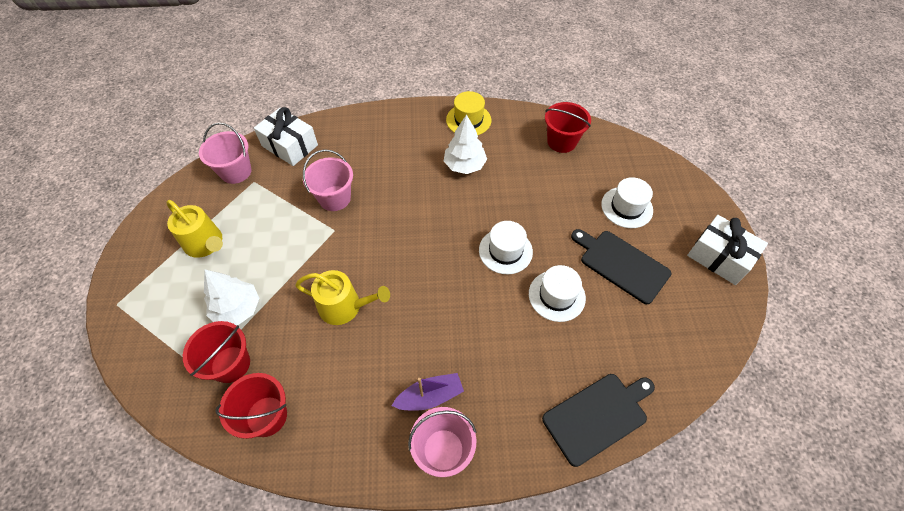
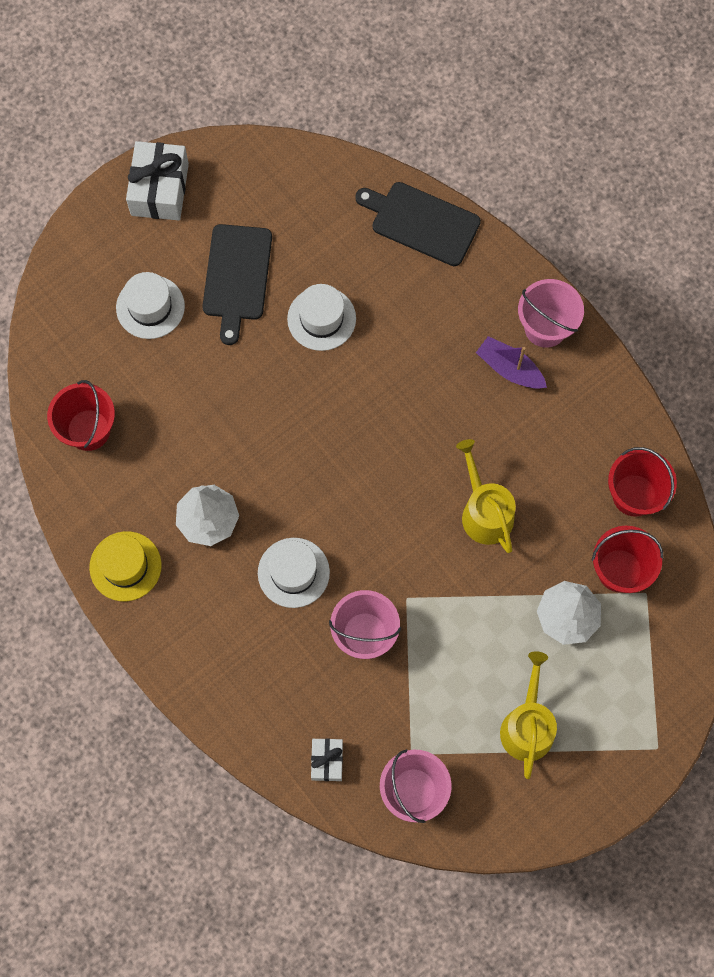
camera: 125 degrees left, 15 degrees up
white gift [254,107,318,166] -> white gift [311,738,343,781], size x0.55
white hat [479,221,533,274] -> white hat moved to [258,538,330,608]

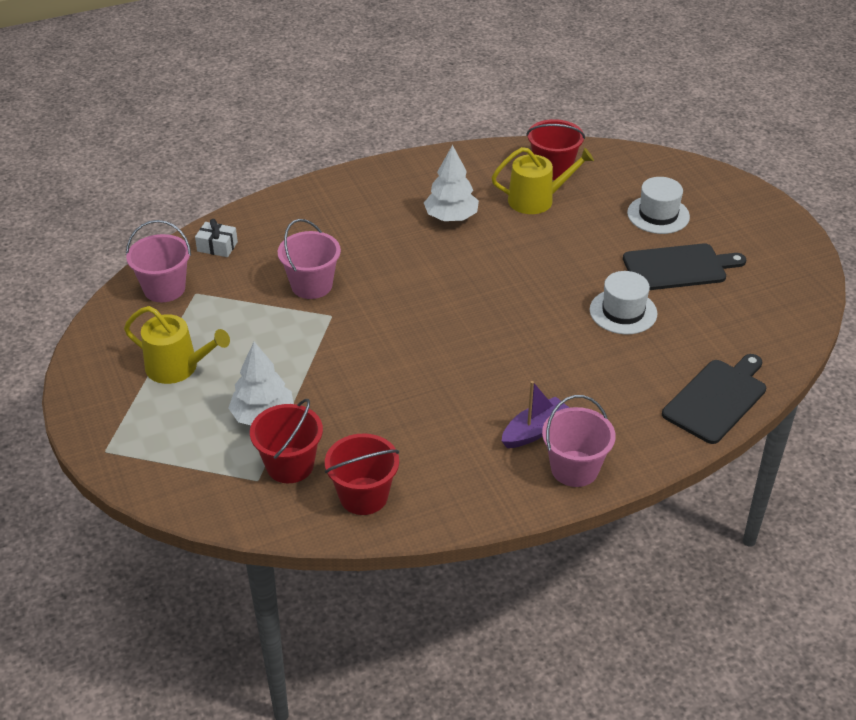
camera: 105 degrees right, 30 degrees down
yellow hat [89,531,162,601] -> none
white gift [126,141,189,220] -> none
black cutting board [202,224,272,345] -> black cutting board turned 150 degrees clockwise [623,243,746,290]
white hat [258,538,330,608] -> none
yellow watering can [456,439,516,553] -> yellow watering can moved to [491,147,594,214]

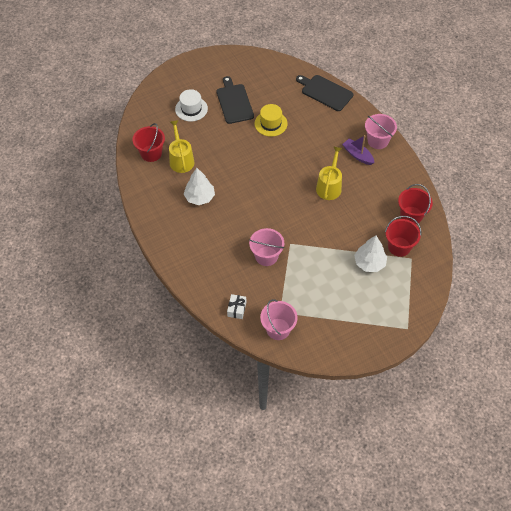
camera: 95 degrees left, 15 degrees up
yellow watering can [124,306,230,384] -> yellow watering can moved to [316,146,342,200]
white hat [590,271,657,334] -> yellow hat [254,104,288,137]

